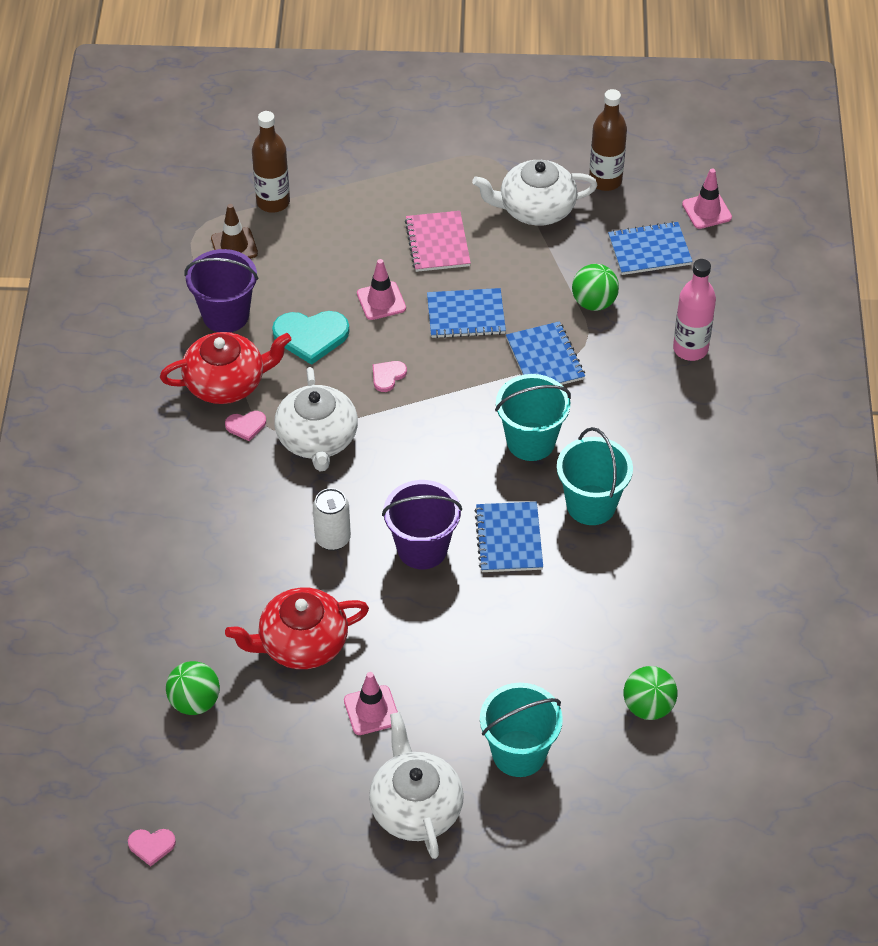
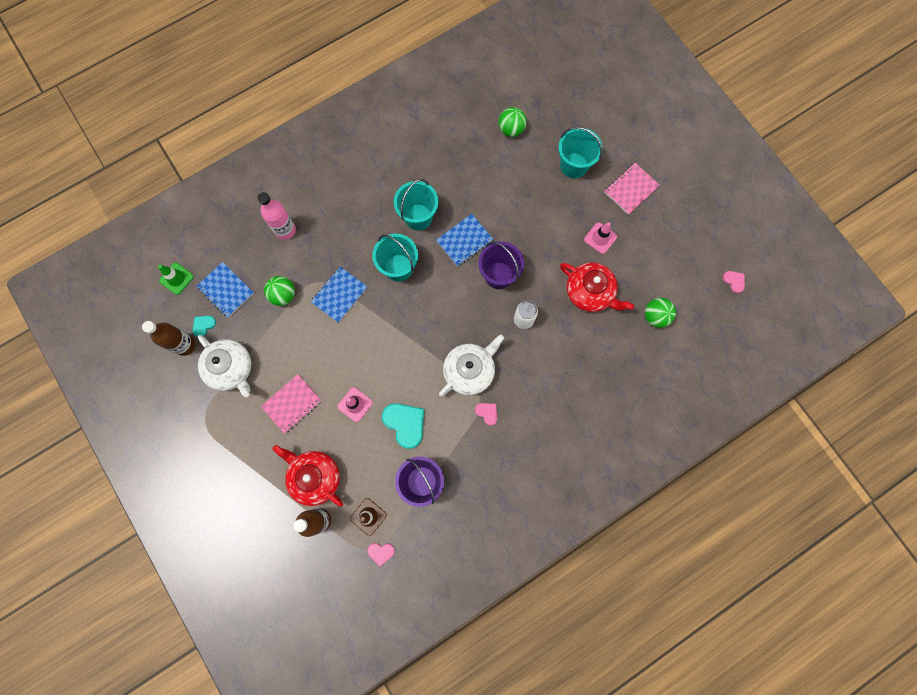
camera: 125 degrees left, 25 degrees up
red teapot [160,332,292,404] -> red teapot moved to [272,445,343,507]
white teapot [369,712,464,859] -> pink notebook [604,163,660,215]
pink heart [373,361,407,392] -> pink heart moved to [367,543,395,566]
blue notebook [427,288,506,338] -> none
pink traffic cone [682,169,732,229] -> green traffic cone [158,263,194,295]
none -> turquoise heart [193,316,216,337]

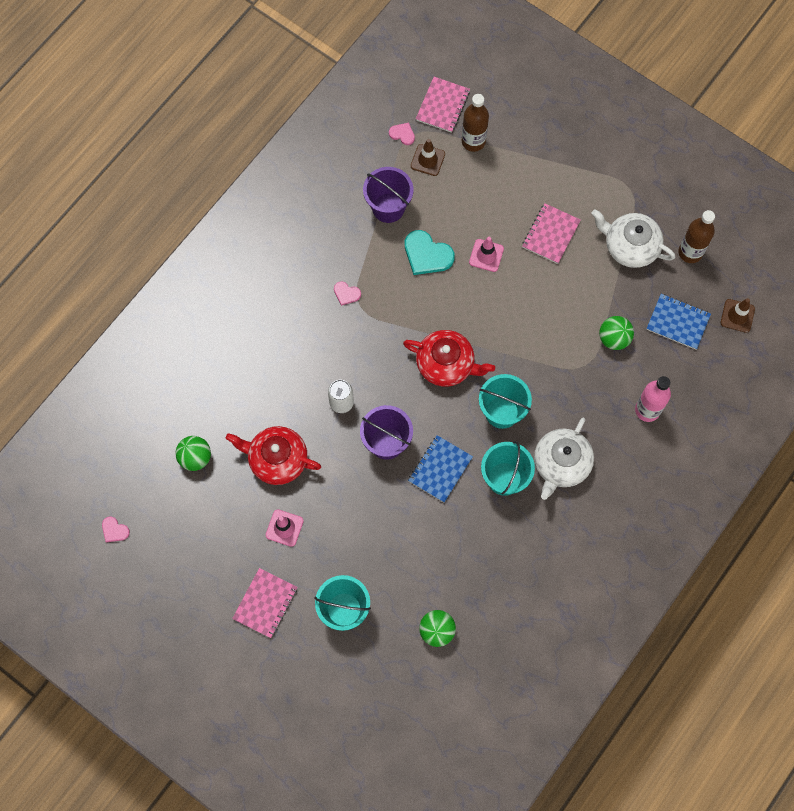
camera: 160 degrees right, 5 degrees down
green traffic cone [158,263,194,295] -> brown traffic cone [720,298,755,333]
turquoise heart [193,316,216,337] -> none
red teapot [272,445,343,507] -> red teapot moved to [403,330,495,387]
blue notebook [311,267,367,323] -> none
pink heart [367,543,395,566] -> pink heart turned 45 degrees clockwise [389,122,415,145]
white teapot [439,334,504,397] -> white teapot moved to [534,418,594,500]
none -> pink notebook [416,77,470,133]

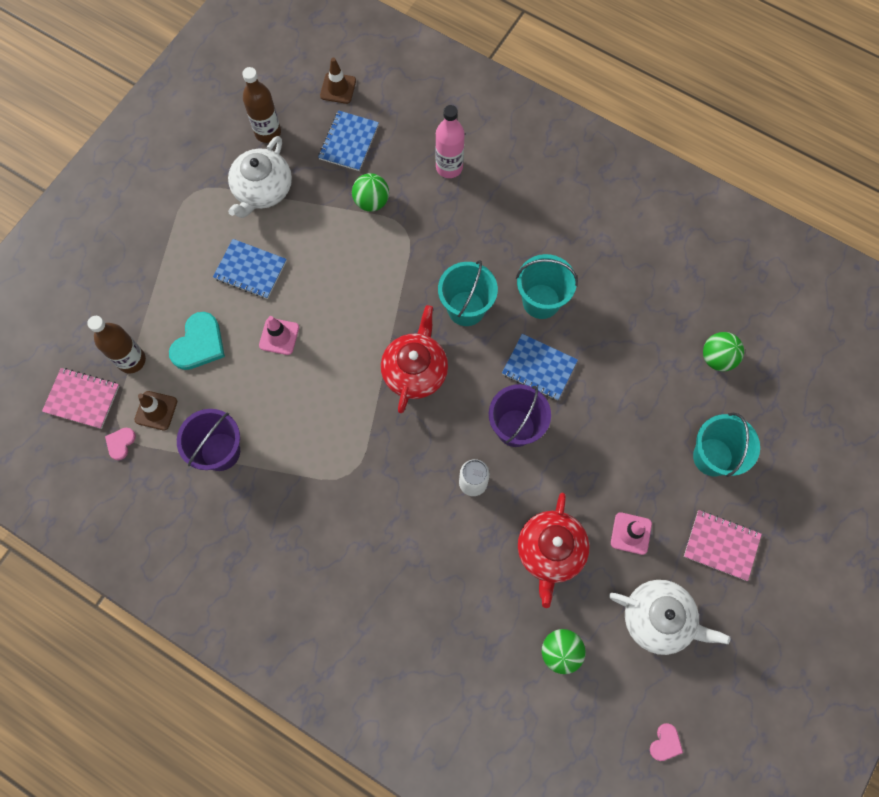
camera: 95 degrees left, 0 degrees up
pink heart [334,281,361,306] -> none
turquoise heart [405,230,455,275] -> turquoise heart moved to [169,312,225,370]
pink notebook [522,203,581,264] -> blue notebook [213,239,287,299]
white teapot [534,418,594,500] -> white teapot moved to [609,580,730,655]

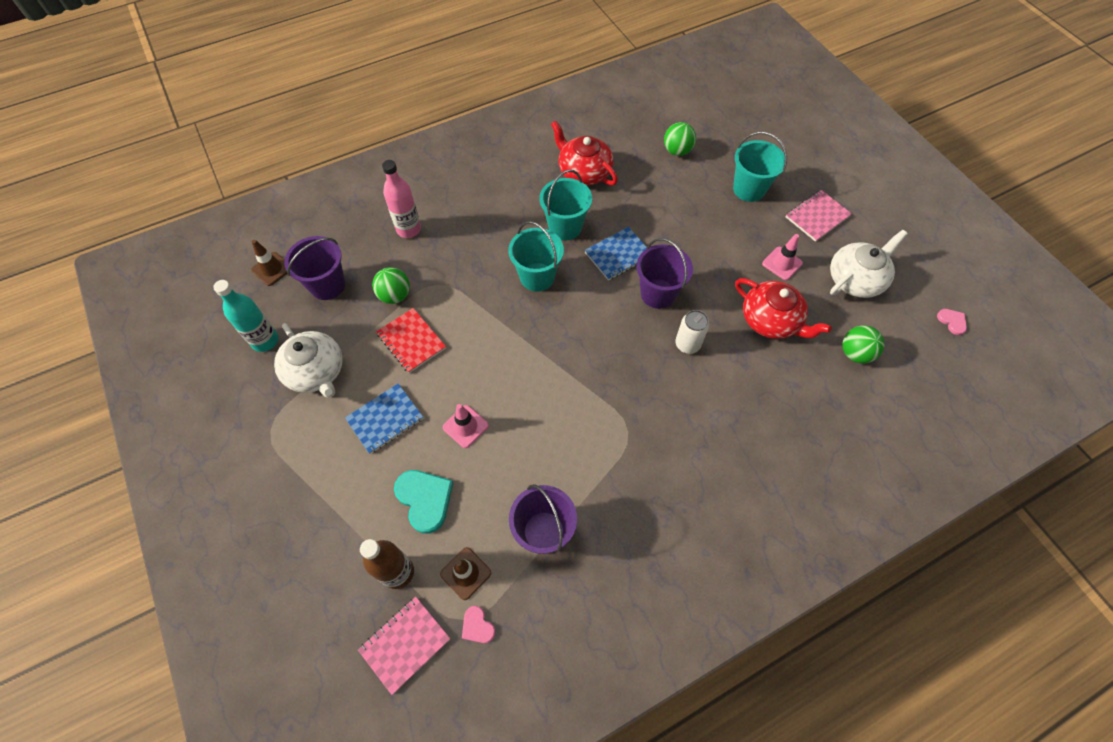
camera: 60 degrees left, 10 degrees down
brown bottle [242,67,281,143] -> turquoise bottle [213,280,278,352]
blue notebook [318,110,379,171] -> purple bucket [284,236,345,300]
red teapot [381,305,448,413] -> red teapot moved to [551,120,618,185]
none -> red notebook [376,308,446,373]

